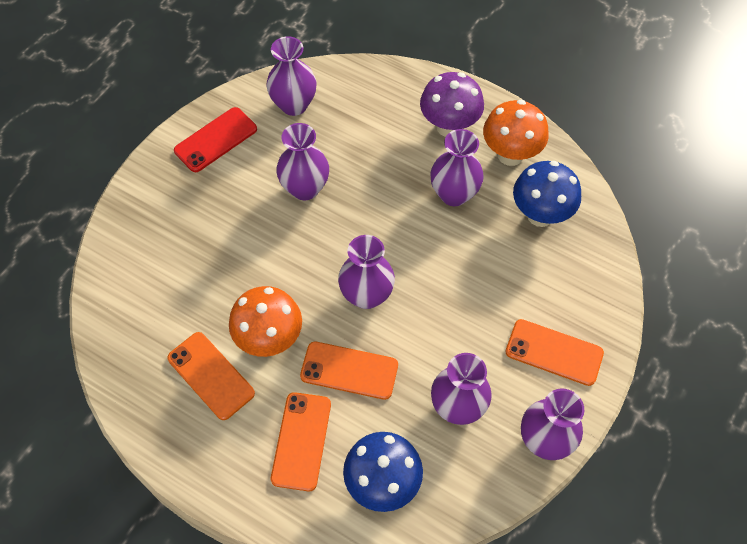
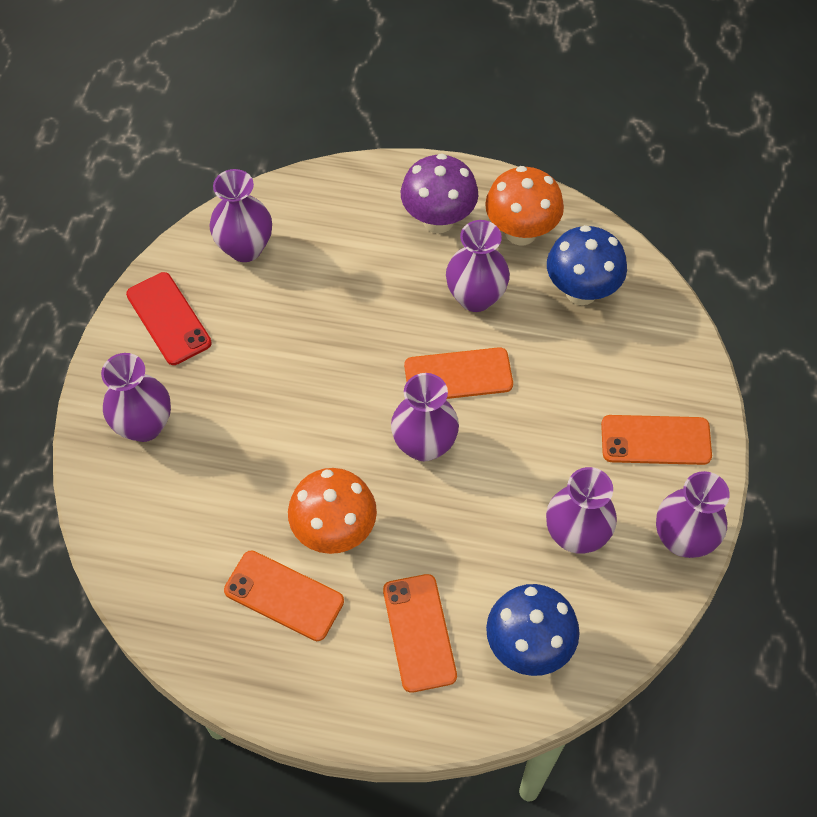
camera: 20 degrees left, 0 degrees up
red phone [174,107,257,172] -> red phone turned 60 degrees counterclockwise [126,272,212,365]
purple vase [276,123,329,200] -> purple vase moved to [101,353,171,442]
orange phone [300,342,398,400] -> orange phone moved to [404,347,513,399]

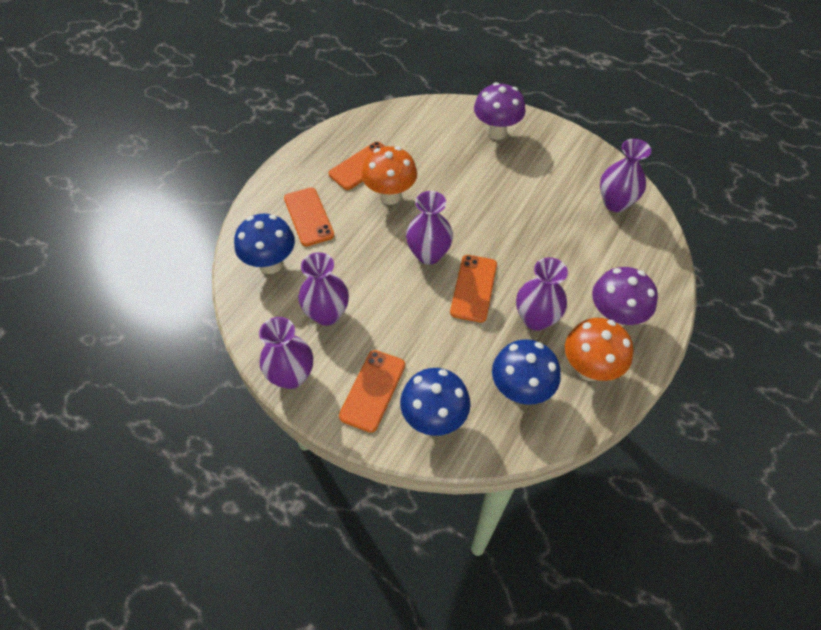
camera: 110 degrees right, 5 degrees down
purple vase [101,353,171,442] -> purple mushroom [474,82,526,140]
red phone [126,272,212,365] -> none
orange phone [383,574,457,693] -> orange phone turned 60 degrees clockwise [284,187,334,247]
none -> blue mushroom [400,368,471,436]

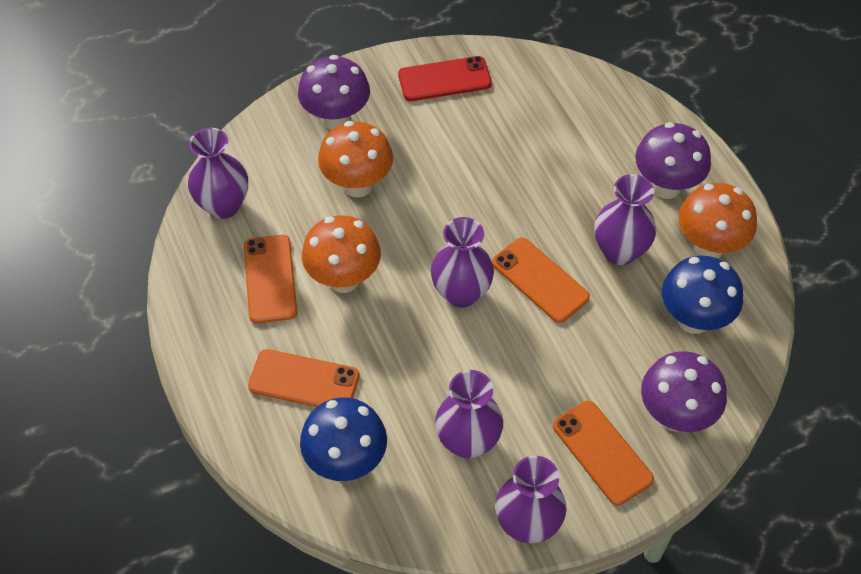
camera: 55 degrees left, 0 degrees up
blue mushroom [400,368,471,436] -> purple mushroom [641,351,727,432]
purple vase [600,139,651,212] -> purple vase moved to [188,128,248,219]
none -> orange mushroom [318,121,393,198]
none -> red phone [398,56,492,101]

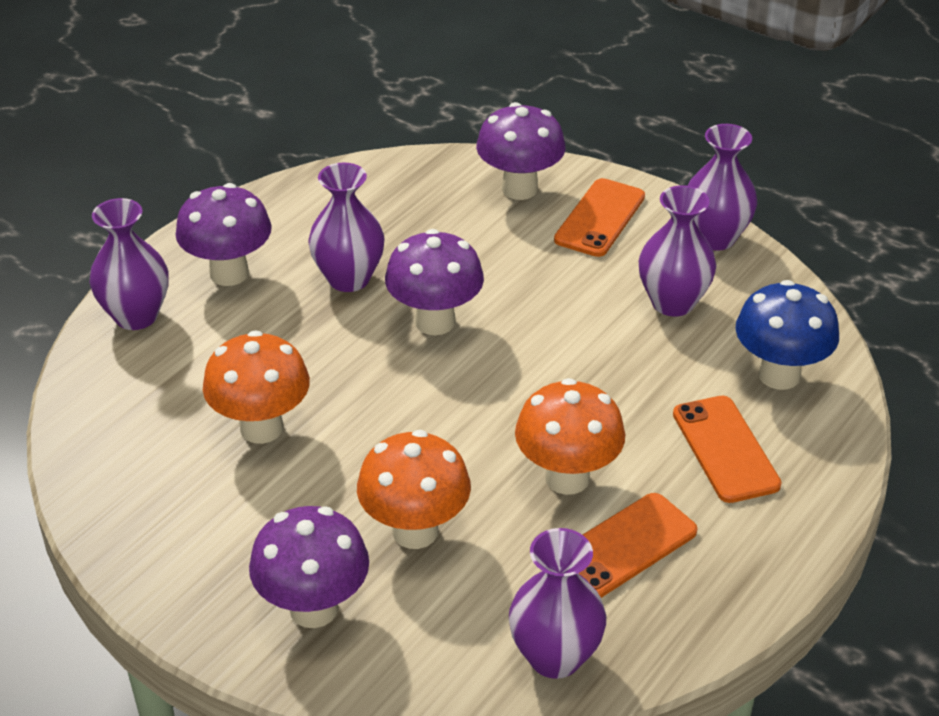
camera: 120 degrees left, 15 degrees down
red phone [398,56,492,101] -> none
purple vase [431,217,494,308] -> purple vase moved to [89,198,169,330]
orange phone [492,237,590,323] -> purple mushroom [385,229,484,335]
blue mushroom [662,256,743,334] -> none
orange mushroom [678,183,757,258] -> orange mushroom moved to [203,330,310,444]

